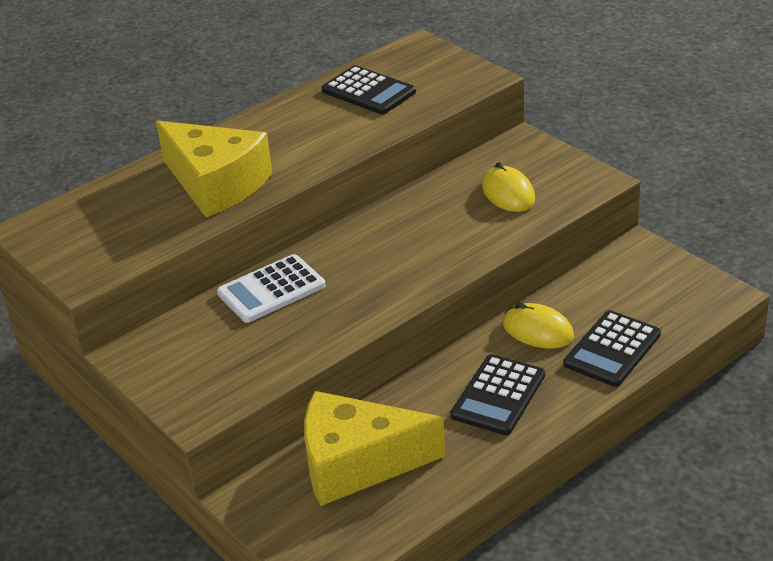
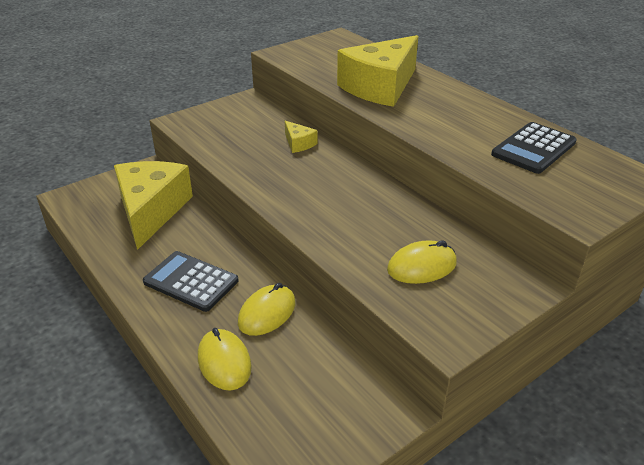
camera: 90 degrees right, 0 degrees up
white calculator [217,254,326,323] -> yellow cheese [285,121,317,153]
black calculator [563,310,661,387] -> yellow mouse [198,328,252,390]

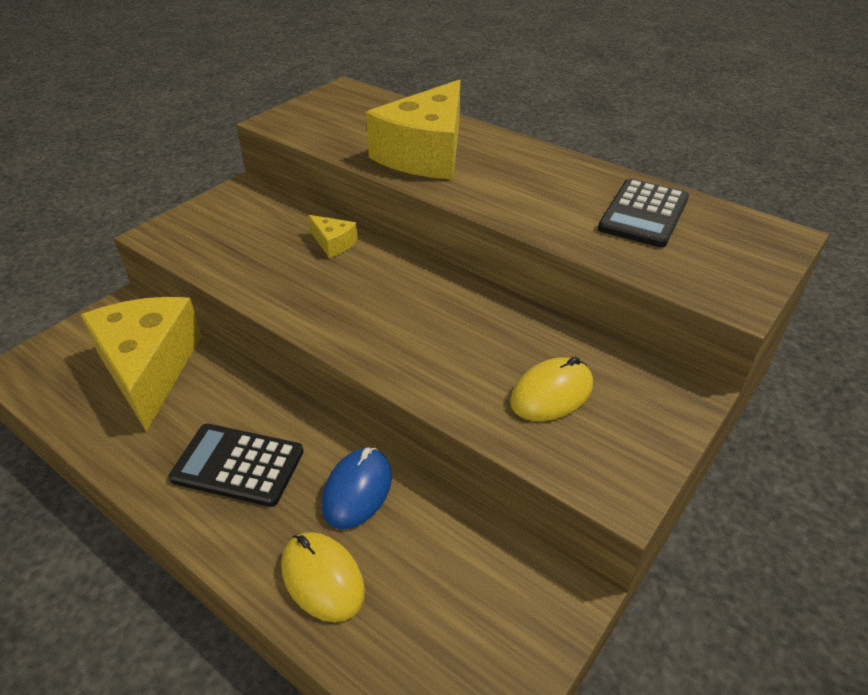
camera: 15 degrees left, 5 degrees up
yellow mouse [238,283,296,336] -> blue mouse [321,448,392,530]

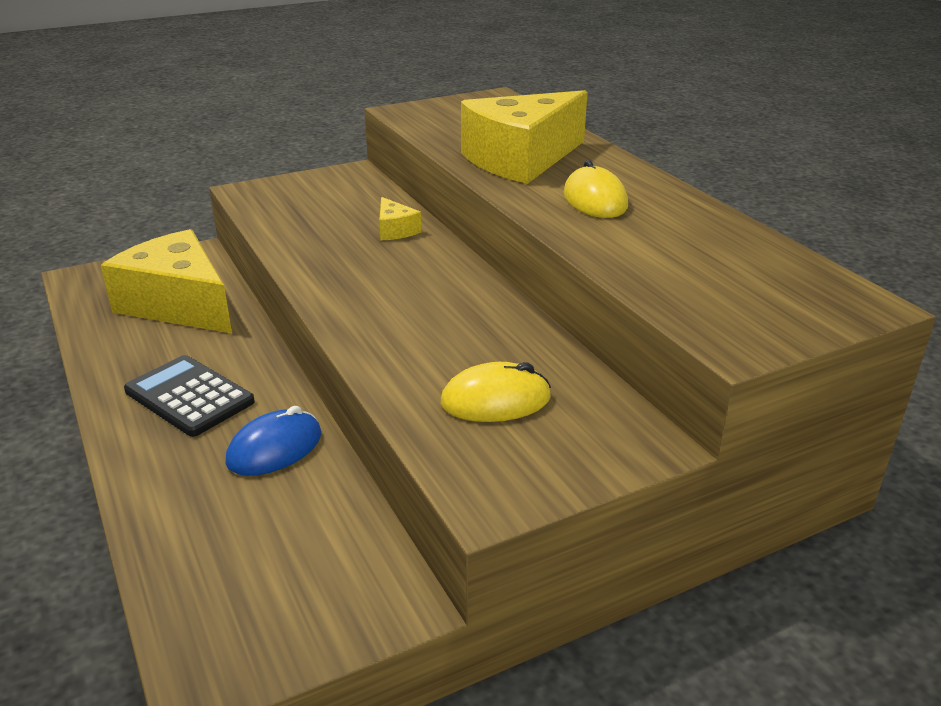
camera: 25 degrees right, 10 degrees down
yellow cheese [81,297,202,431] -> yellow cheese turned 60 degrees counterclockwise [101,229,232,333]
yellow mouse [281,532,365,622] -> yellow mouse moved to [564,160,628,218]
black calculator [598,178,689,248] -> none

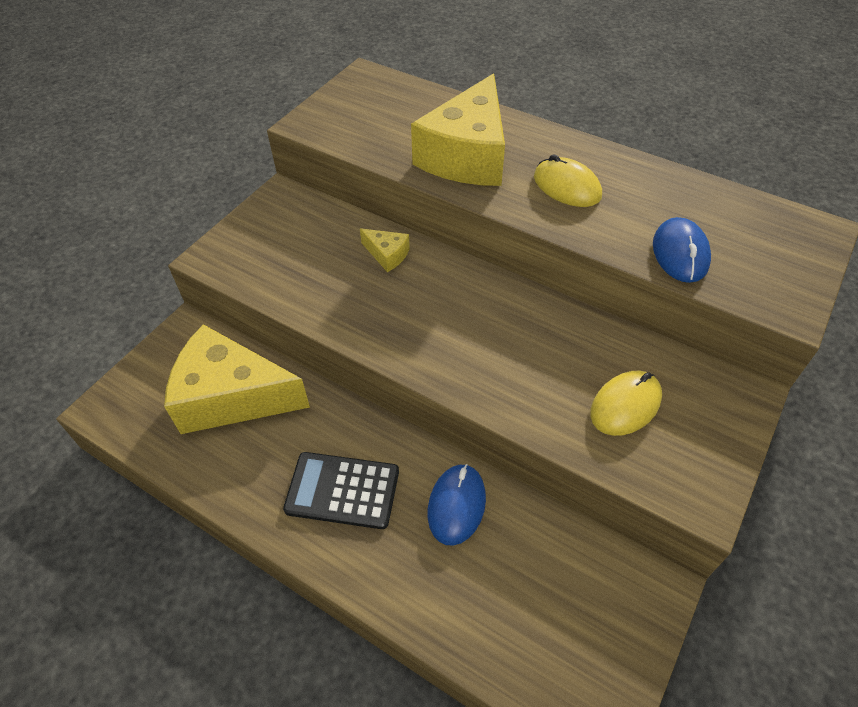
camera: 30 degrees left, 20 degrees up
none -> blue mouse [653,217,711,283]

